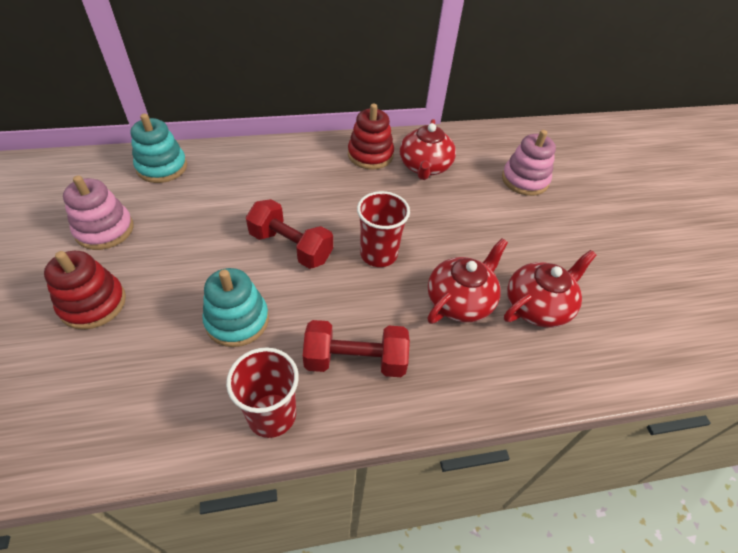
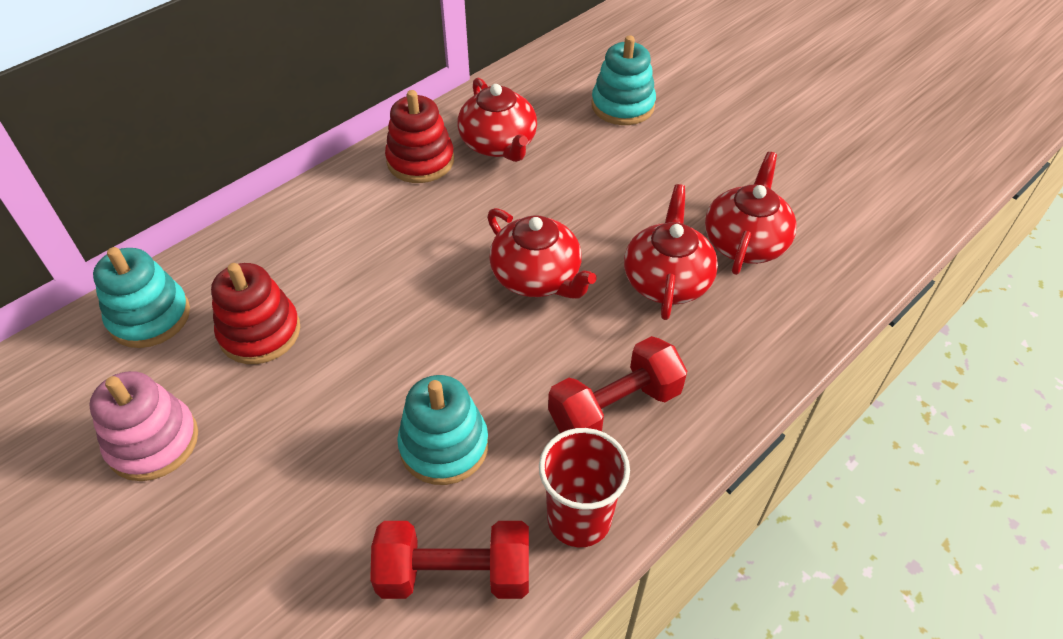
camera: 30 degrees left, 0 degrees up
red stacking toy [44,251,126,330] -> red stacking toy moved to [211,263,300,364]
red dumbbell [246,199,333,269] -> red dumbbell moved to [370,521,529,599]
red cup [357,191,410,267] -> red teapot [487,208,597,299]
pink stacking toy [502,130,556,196] -> turquoise stacking toy [591,35,656,125]

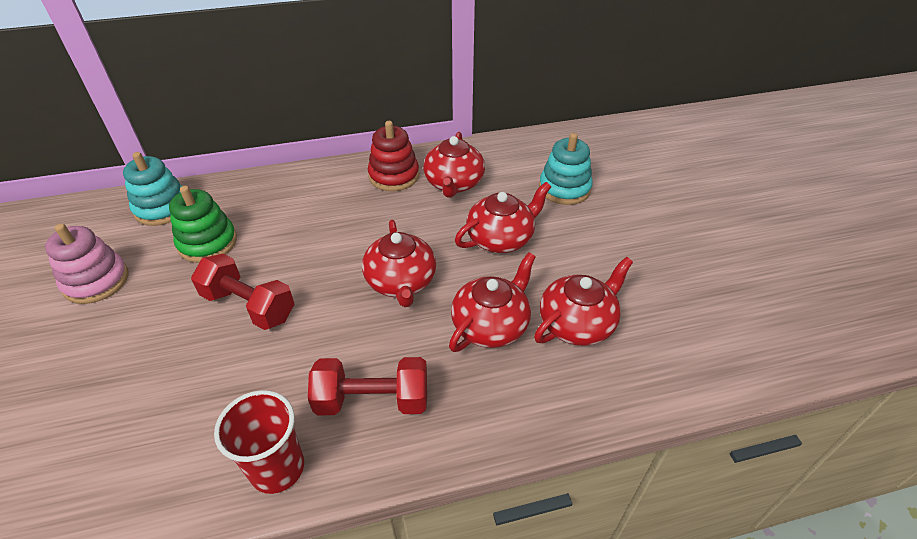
camera: 30 degrees right, 5 degrees down
red stacking toy [211,263,300,364] -> green stacking toy [169,186,237,263]
red dumbbell [370,521,529,599] -> red dumbbell moved to [191,254,294,330]
turquoise stacking toy [397,375,489,485] -> none
none -> red teapot [455,182,551,253]

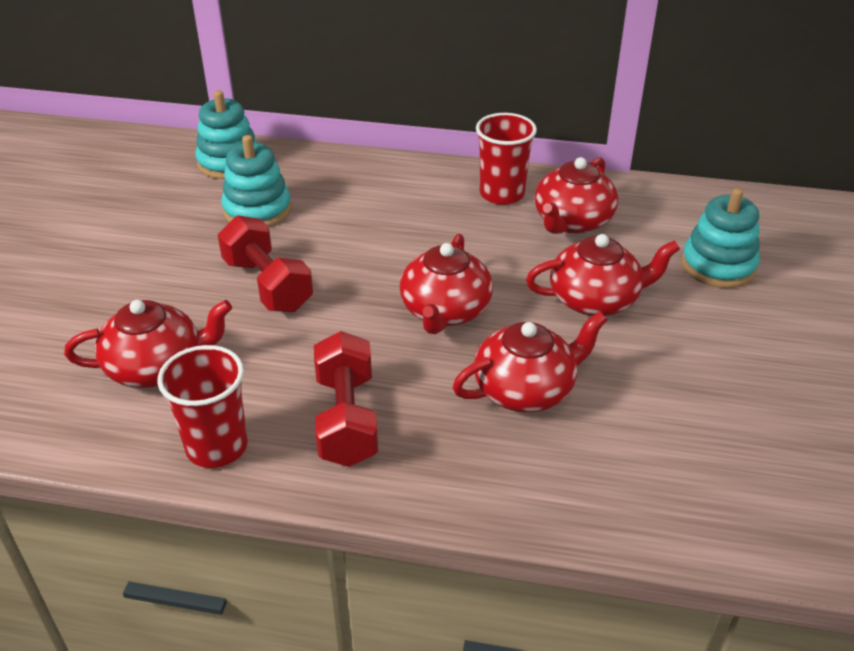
camera: 25 degrees right, 5 degrees down
pink stacking toy [45,224,128,304] -> none
green stacking toy [169,186,237,263] -> turquoise stacking toy [221,135,291,227]
red dumbbell [308,357,427,415] -> red dumbbell turned 60 degrees clockwise [314,331,378,467]
red stacking toy [368,121,419,191] -> red cup [476,113,537,205]
red teapot [534,257,633,346] -> red teapot moved to [64,300,232,388]

